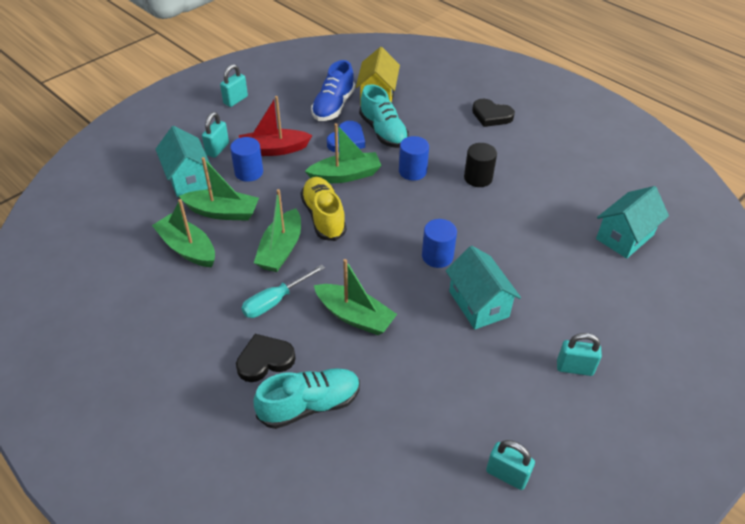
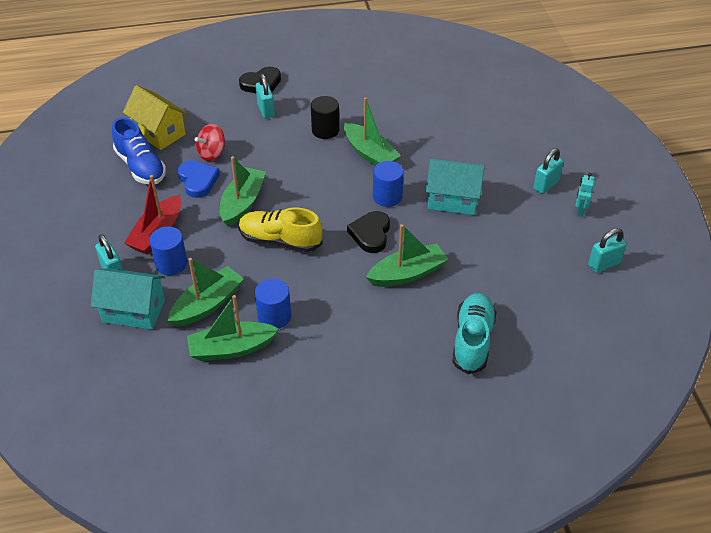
camera: 55 degrees left, 0 degrees up
turquoise padlock [220,64,248,107] -> turquoise padlock moved to [256,74,275,118]
black heart [236,334,296,382] -> black heart moved to [347,211,390,253]
turquoise screwdriver [241,264,325,318] -> none
green boat [254,189,301,272] -> green boat moved to [344,97,400,166]
turquoise shoe [359,84,409,148] -> red spinning top [195,124,225,161]
blue cylinder [399,136,429,181] -> blue cylinder moved to [255,278,291,329]
turquoise house [596,186,669,259] -> none
none -> turquoise robot [576,173,595,217]

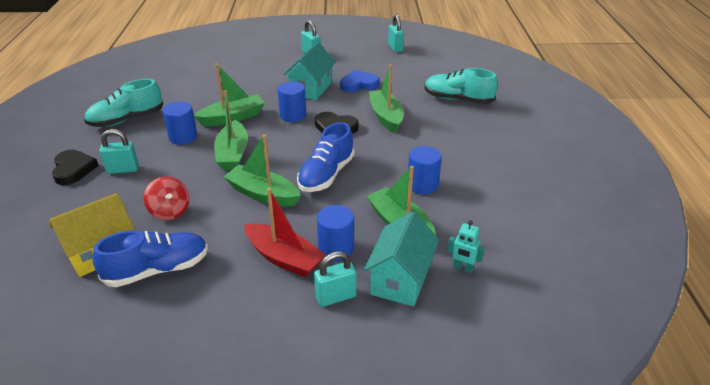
camera: 80 degrees left, 10 degrees down
blue heart [178,160,220,198] -> blue heart moved to [340,70,380,92]
green boat [187,295,279,361] -> green boat moved to [214,90,248,170]
yellow shoe [239,208,323,252] -> blue shoe [297,122,355,192]
black cylinder [311,96,339,139] -> blue cylinder [163,101,197,145]
turquoise robot [576,173,595,217] -> turquoise robot moved to [448,220,485,273]
none -> turquoise shoe [84,79,163,127]

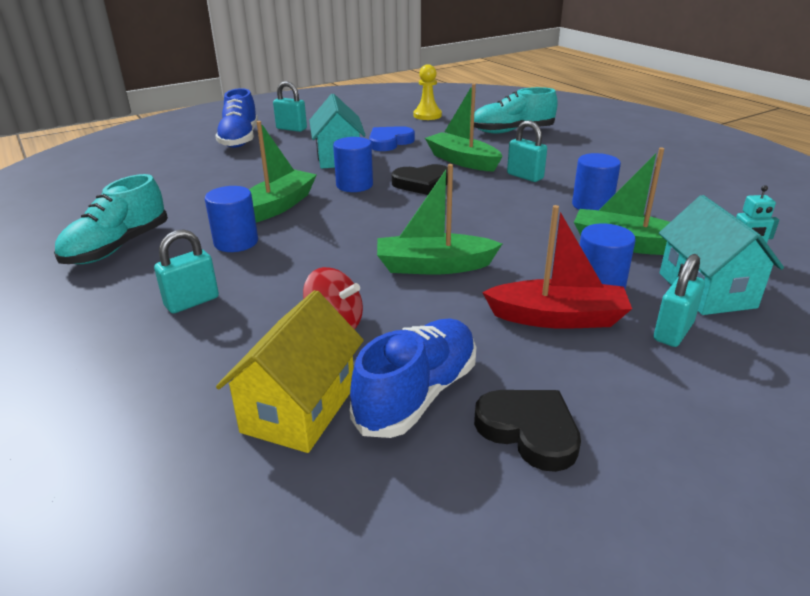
camera: 30 degrees left, 5 degrees down
black heart [52,150,99,185] -> black heart moved to [474,390,581,472]
green boat [214,90,248,170] -> none
blue shoe [297,122,355,192] -> blue shoe moved to [215,88,258,148]
turquoise padlock [388,14,404,52] -> turquoise padlock moved to [507,120,547,182]
none -> yellow pawn [414,64,442,120]

